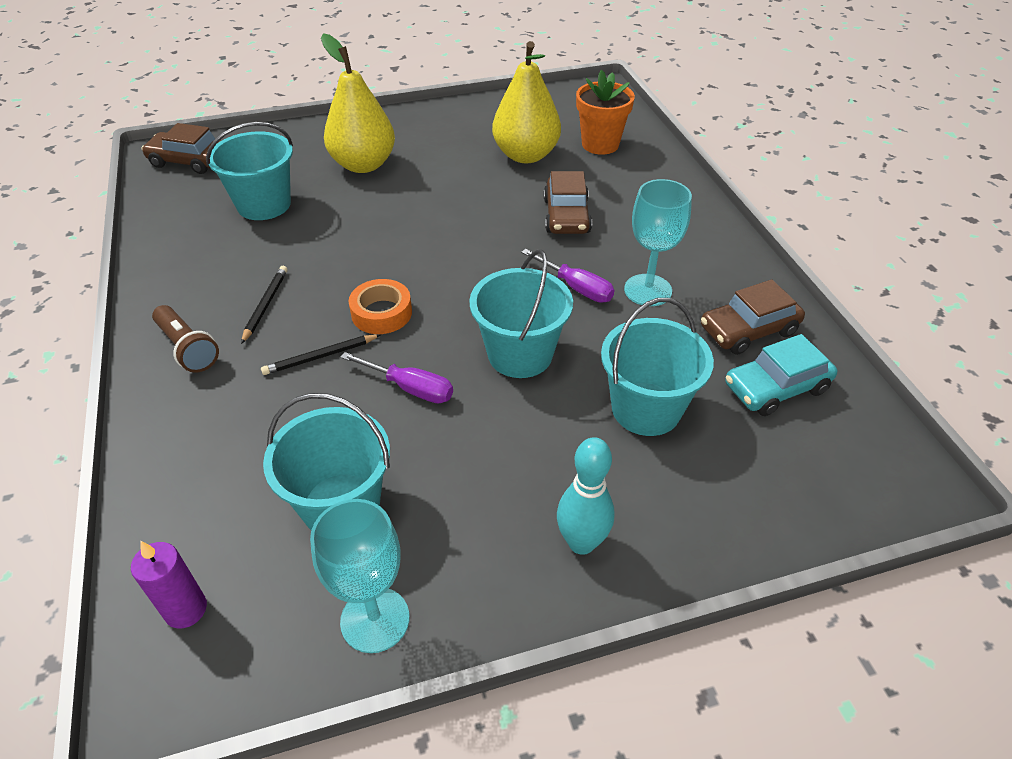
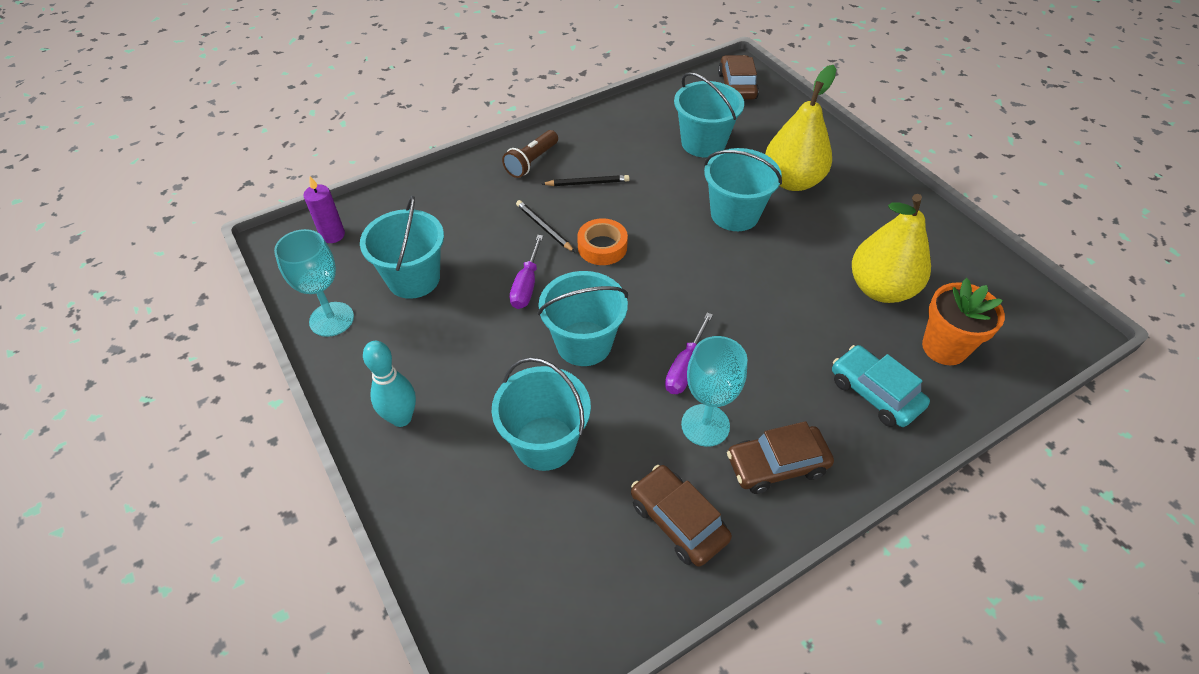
camera: 75 degrees right, 5 degrees up
brown car [544,171,592,234] -> brown car moved to [727,421,834,494]
turquoise car [725,334,837,416] -> turquoise car moved to [832,345,930,427]
none -> turquoise bucket [704,148,782,231]

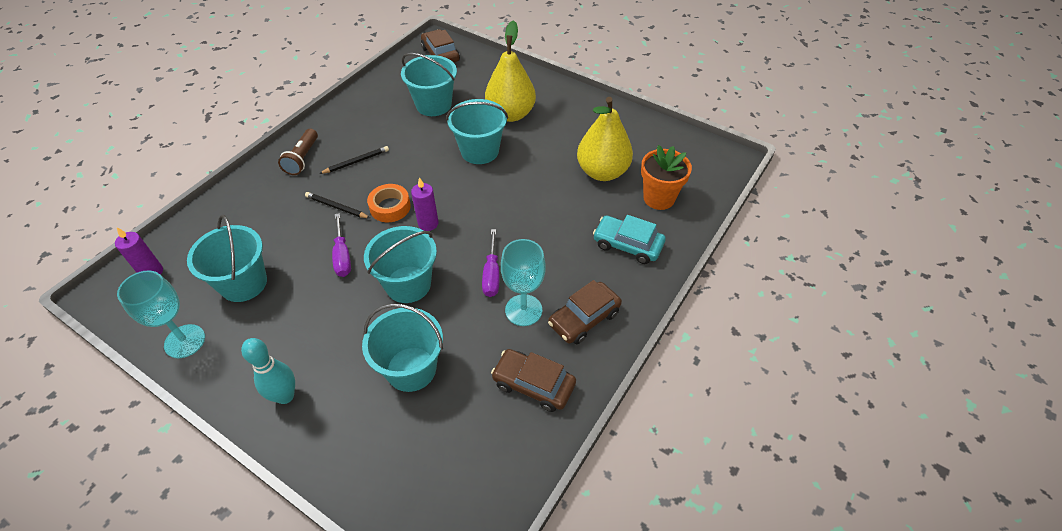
camera: 25 degrees left, 0 degrees up
none -> purple candle [411,177,439,231]

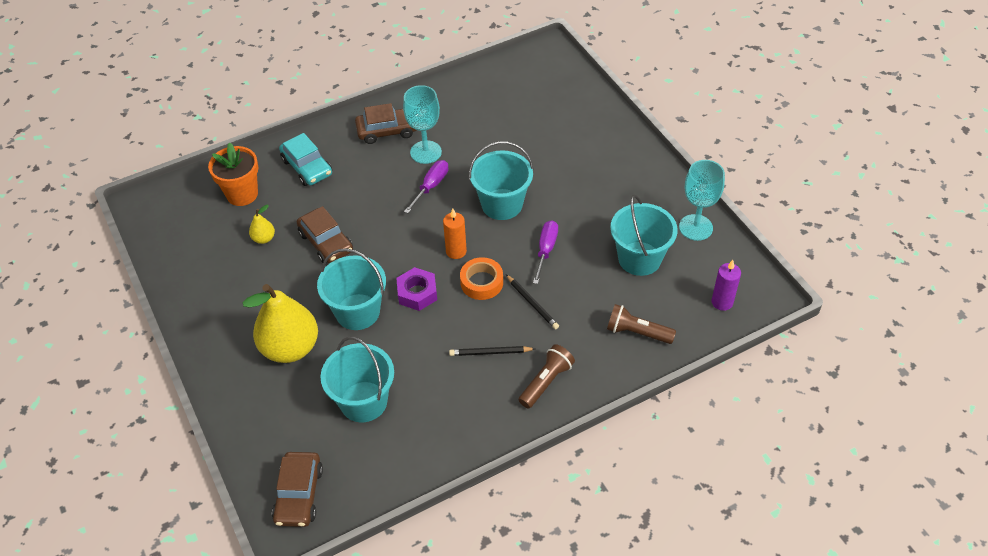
camera: 150 degrees left, 0 degrees up
turquoise bowling pin [241,338,295,404] -> none
turquoise bucket [362,303,443,392] -> none
purple candle [411,177,439,231] -> orange candle [443,209,467,259]
brown car [491,349,576,412] -> brown car moved to [297,206,353,263]
yellow pear [577,97,633,181] -> yellow pear [249,205,275,244], size x0.43
none -> purple nut [396,267,437,311]
none -> brown flashlight [607,304,676,344]

